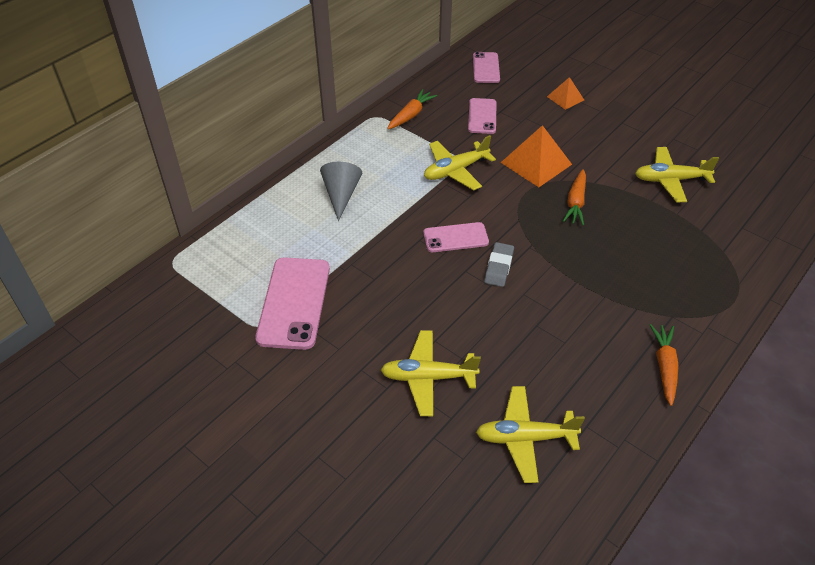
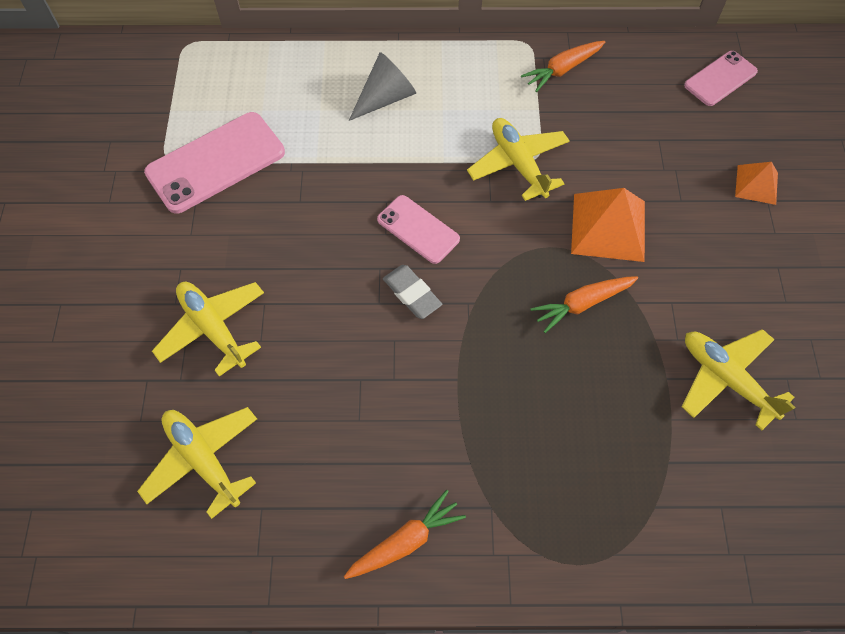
camera: 50 degrees right, 15 degrees up
orange carrot [387,89,437,129] -> orange carrot turned 150 degrees clockwise [521,41,605,92]
yellow plane [424,135,496,191] -> yellow plane turned 45 degrees clockwise [467,118,570,201]
pink phone [468,98,496,134] -> none
grey eraser [484,242,514,287] -> grey eraser turned 75 degrees clockwise [383,265,442,319]

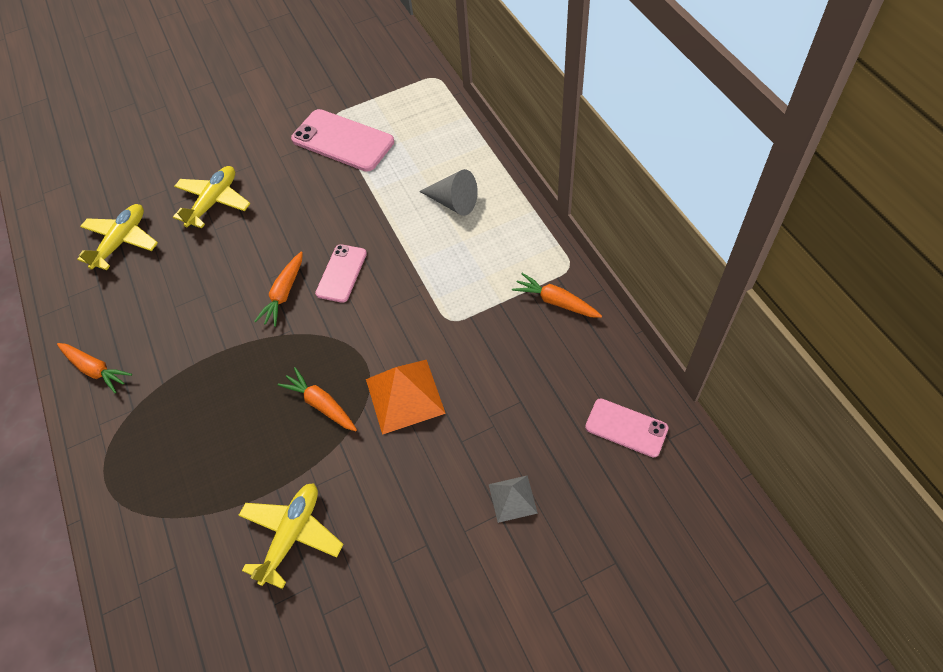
camera: 70 degrees right, 5 degrees down
grey eraser [383,265,442,319] -> orange carrot [254,251,303,327]
yellow plane [467,118,570,201] -> none
orange pyramid [735,162,778,205] -> grey pyramid [489,475,538,523]

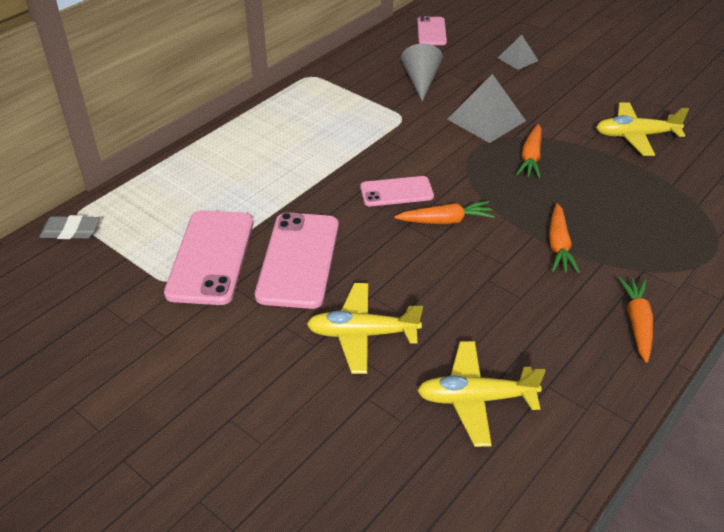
camera: 120 degrees left, 15 degrees down
orange pyramid [366,360,446,435] -> grey pyramid [447,74,526,143]
grey cone [419,169,478,216] -> grey cone moved to [401,44,443,101]
orange carrot [512,273,602,318] -> orange carrot moved to [549,203,580,273]
none -> grey eraser [39,215,100,239]
none -> pink phone [255,212,339,309]

